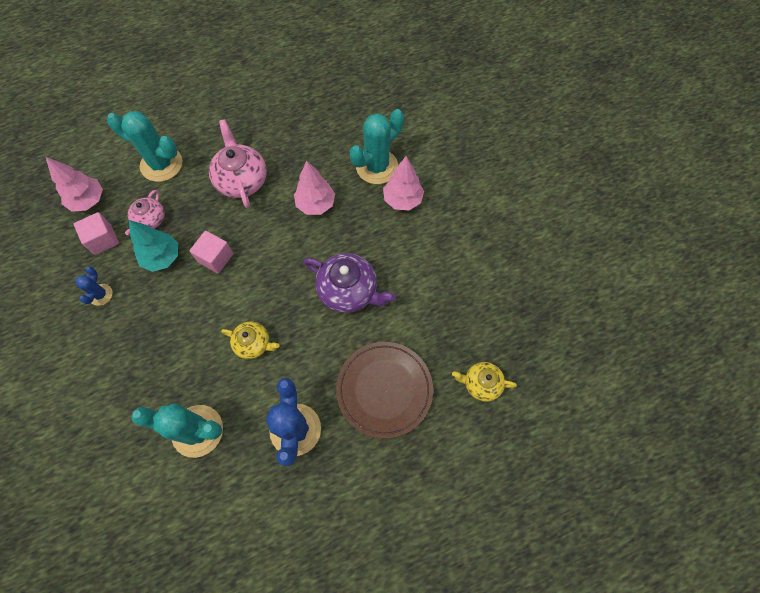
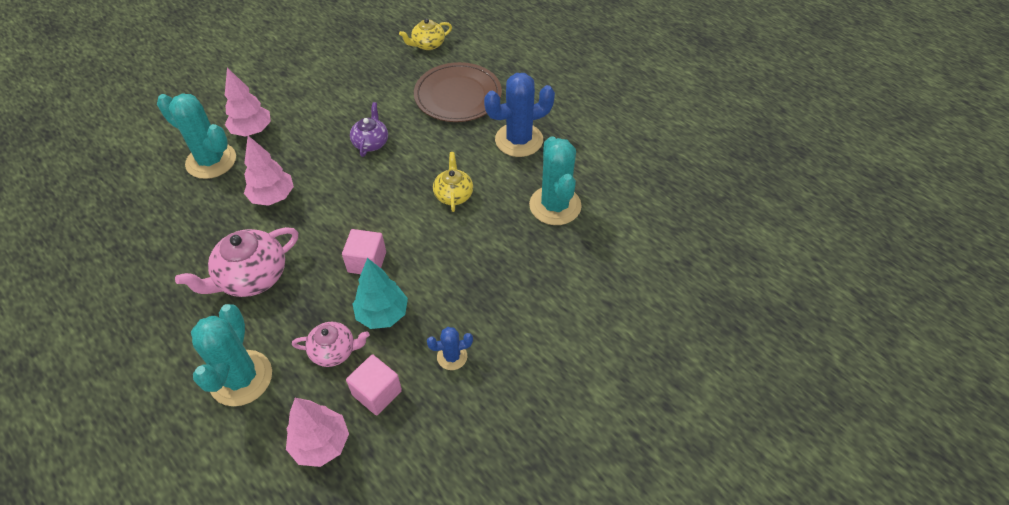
camera: 110 degrees left, 15 degrees down
purple teapot [304,253,396,313] -> purple teapot [350,102,388,157], size x0.61
yellow teapot [452,362,517,402] -> yellow teapot turned 75 degrees clockwise [399,19,452,50]

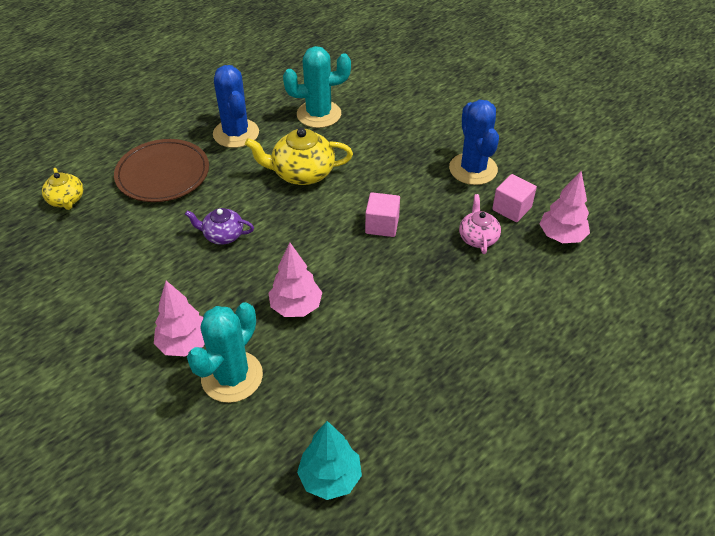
camera: 90 degrees left, 5 degrees down
pink teapot [175,227,298,297] -> none
turquoise cactus [191,304,272,406] -> none
turquoise tree [353,258,408,329] -> turquoise tree moved to [297,421,362,500]
blue cactus [427,327,473,370] -> blue cactus [449,100,499,185], size x1.99
yellow teapot [433,152,473,212] -> yellow teapot [245,128,353,185], size x1.65

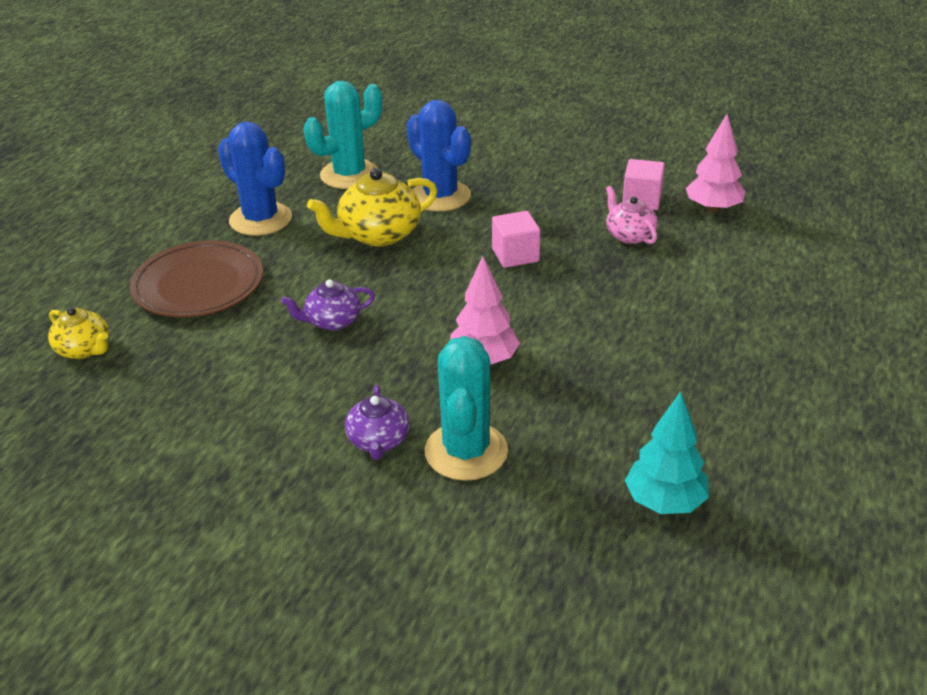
camera: 25 degrees left, 10 degrees down
pink tree [154,281,205,356] -> purple teapot [345,385,410,460]
blue cactus [449,100,499,185] -> blue cactus moved to [407,100,471,212]

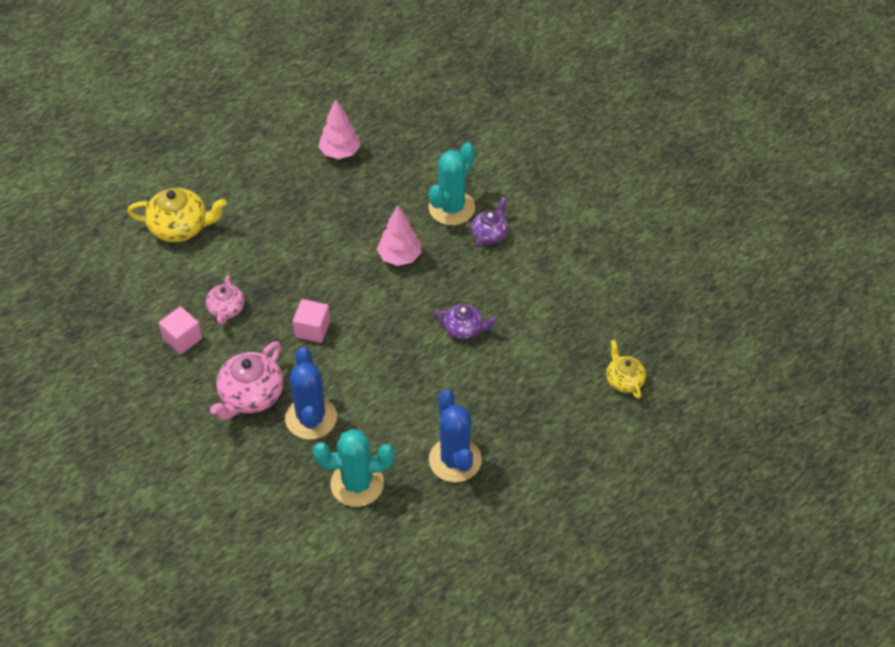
camera: 150 degrees left, 15 degrees up
brown plate [130,241,263,318] -> none
yellow teapot [307,168,437,246] -> yellow teapot moved to [127,188,227,242]
turquoise tree [625,391,709,514] -> none
pink tree [686,114,745,213] -> pink tree moved to [318,99,361,159]
none -> pink teapot [210,341,283,420]

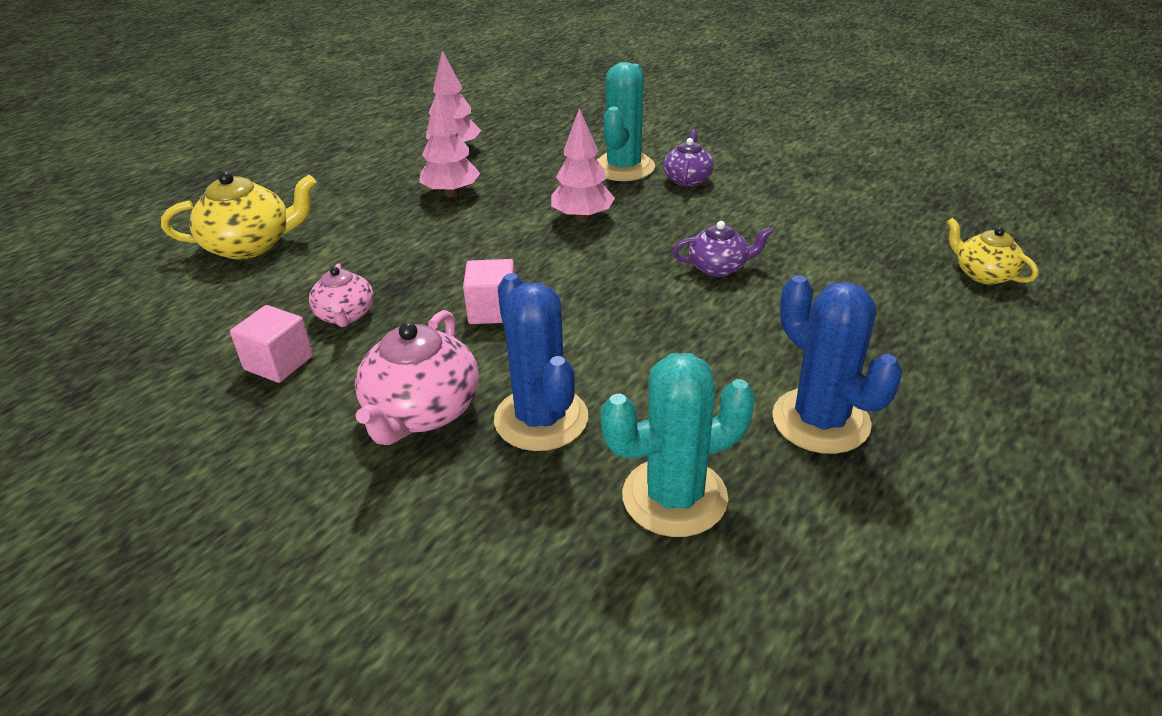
camera: 15 degrees left, 15 degrees down
none -> pink tree [419,88,480,197]

